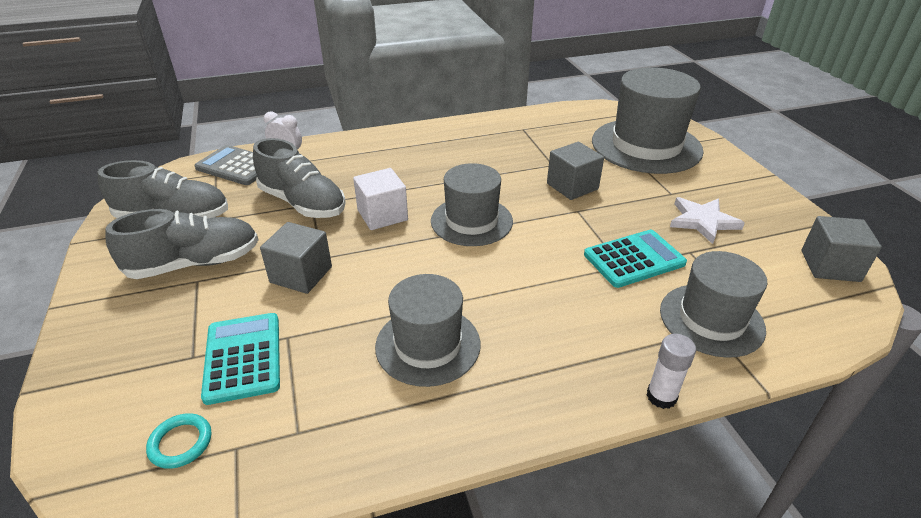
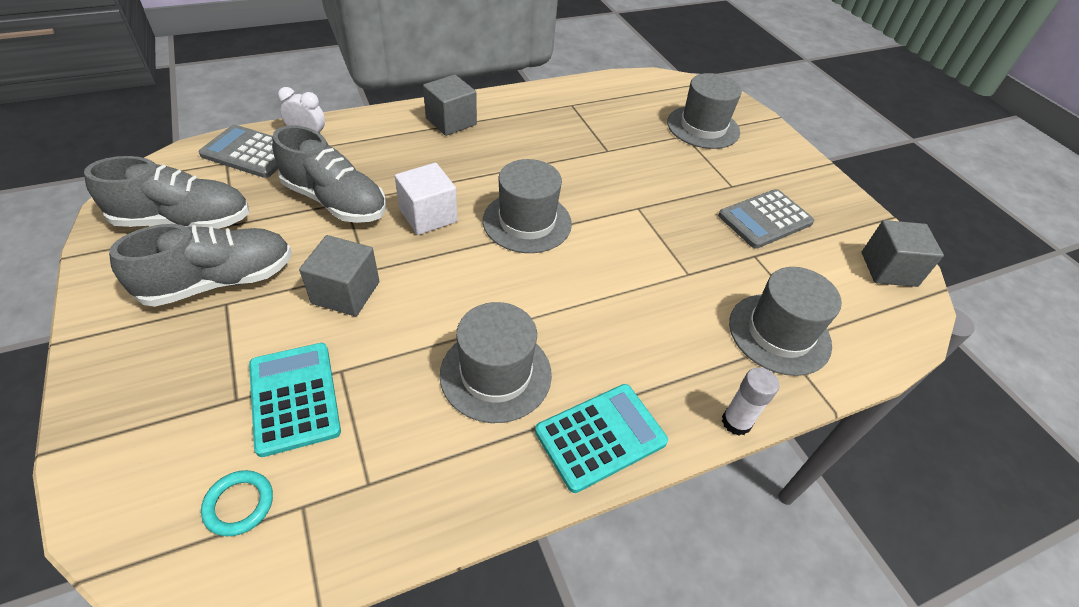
camera: 10 degrees left, 10 degrees up
grey cube [547,142,604,200] -> grey cube moved to [423,75,477,136]
turquoise calculator [584,230,687,288] -> turquoise calculator moved to [535,384,668,493]
grey hat [592,67,704,174] -> grey hat [667,73,742,149], size x0.63
white star [670,197,745,244] -> grey calculator [718,189,814,249]

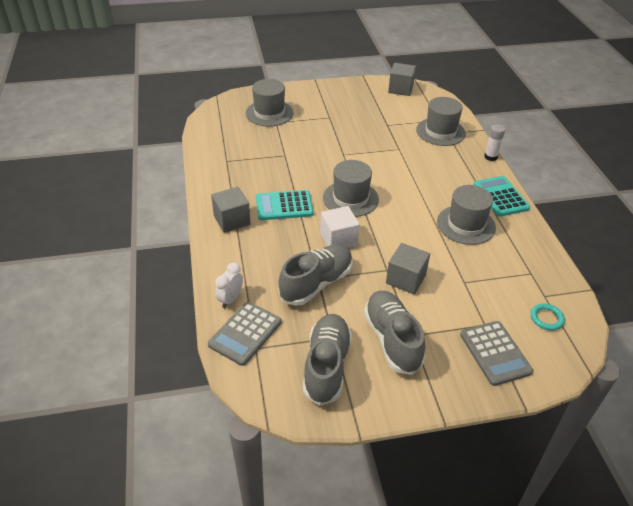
camera: 75 degrees left, 5 degrees down
turquoise calculator [249,343,341,457] -> turquoise calculator moved to [256,190,314,220]
grey calculator [718,189,814,249] -> grey calculator moved to [460,321,533,386]

